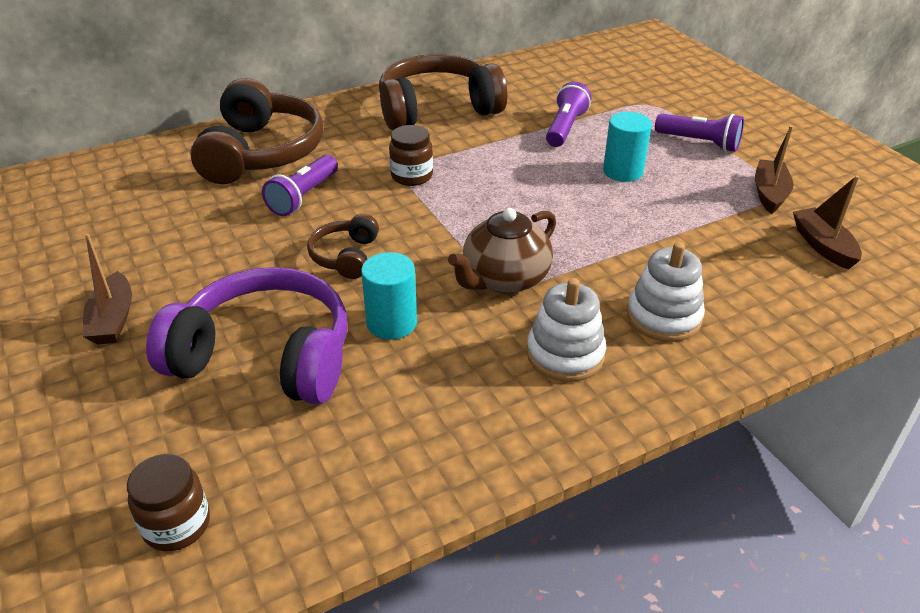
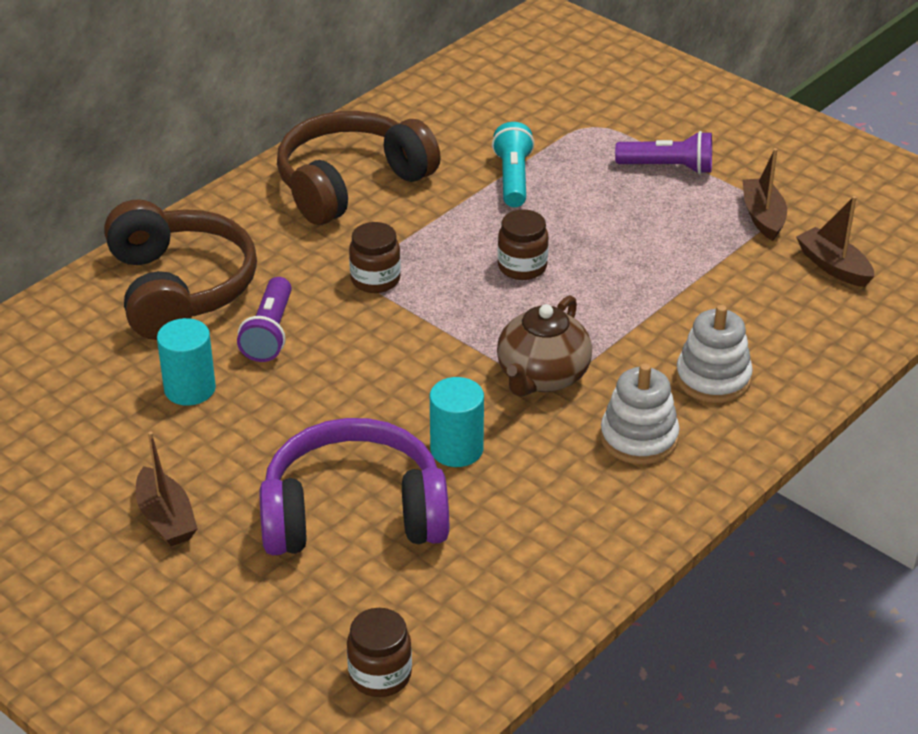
camera: 20 degrees left, 0 degrees up
brown headphones [307,214,379,279] -> none
purple flashlight [546,82,591,147] -> turquoise flashlight [492,122,534,207]
turquoise cylinder [603,112,652,182] -> turquoise cylinder moved to [157,318,216,406]
none -> brown jar [498,210,549,280]

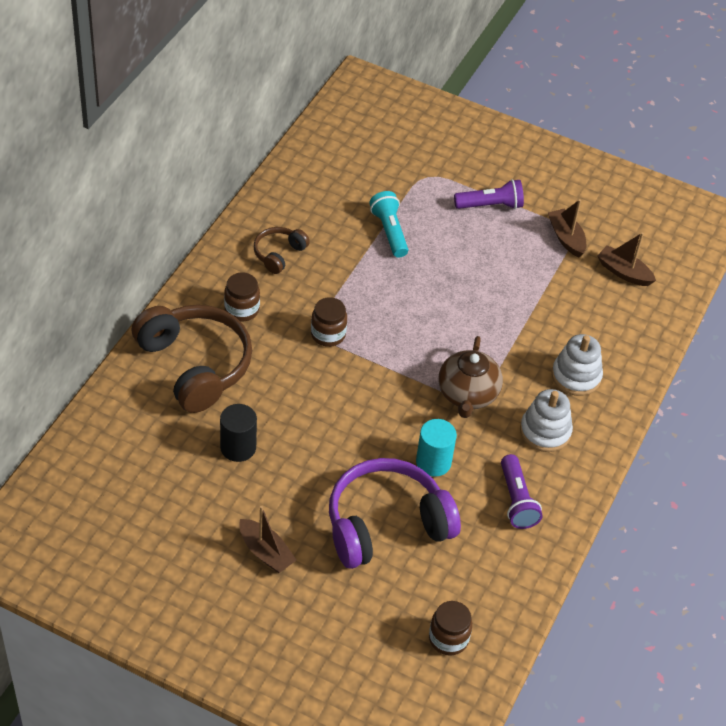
camera: 20 degrees left, 10 degrees up
turquoise cylinder [157,318,216,406] -> black cylinder [220,404,257,462]
purple flashlight [237,277,292,362] -> purple flashlight moved to [501,454,542,529]
brown headphones [277,111,441,225] -> brown headphones [254,227,310,274], size x0.48
brown jar [498,210,549,280] -> brown jar moved to [224,273,260,321]

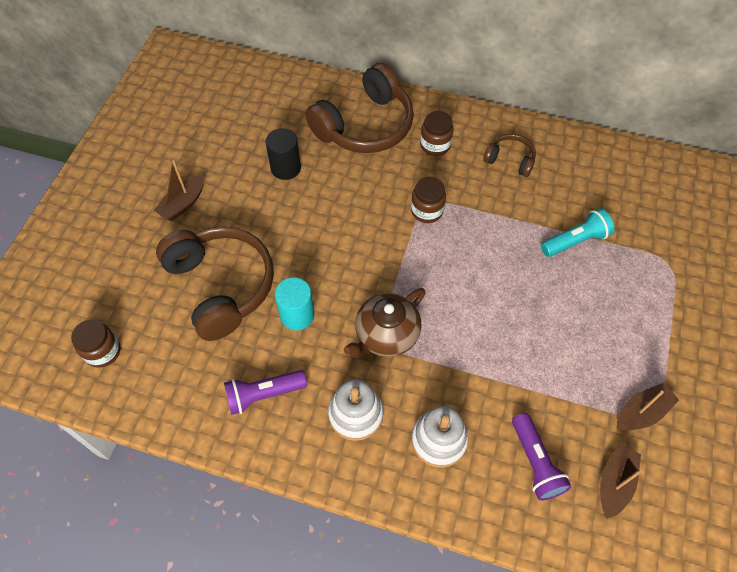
camera: 85 degrees right, 10 degrees up
purple headphones [329,458,461,569] -> brown headphones [156,226,274,341]
brown teapot [438,336,503,418] -> brown teapot turned 45 degrees counterclockwise [344,288,426,359]
purple flashlight [454,179,524,209] -> purple flashlight moved to [512,413,571,501]

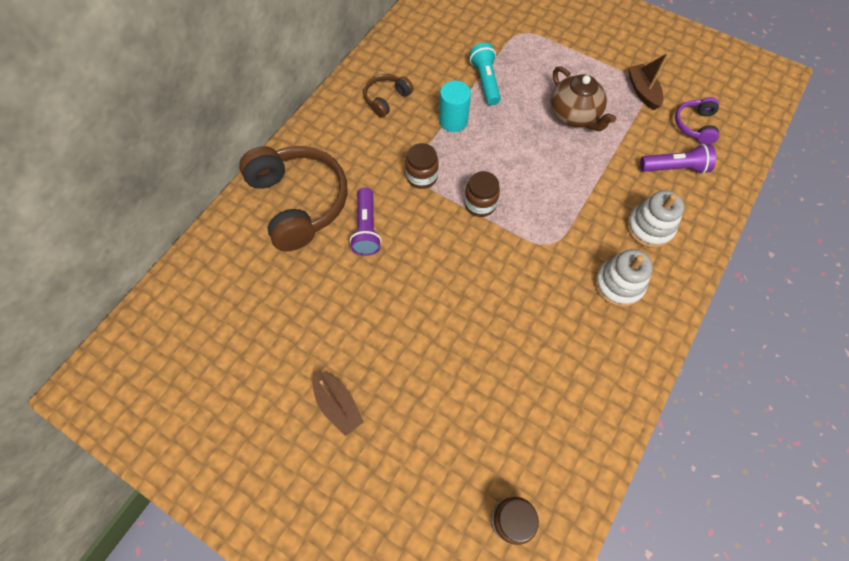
camera: 75 degrees left, 5 degrees up
brown headphones [156,226,274,341] -> none
purple flashlight [224,370,307,415] -> purple flashlight moved to [350,187,381,256]
black cylinder [265,128,301,180] -> none
turquoise cylinder [275,278,314,330] -> turquoise cylinder moved to [439,81,471,132]
brown teapot [344,288,426,359] -> brown teapot moved to [550,66,616,131]
brown jar [420,111,454,156] -> brown jar moved to [464,171,500,217]
brown boat [600,444,641,519] -> purple headphones [675,97,719,145]

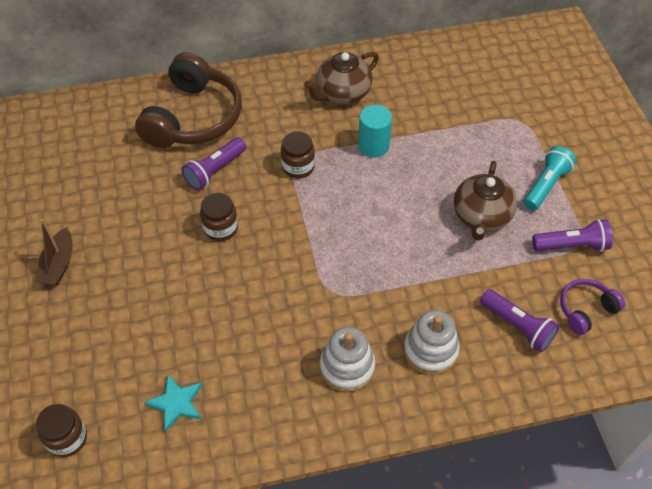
camera: 45 degrees right, 10 degrees down
brown headphones [364,74,414,118] -> brown teapot [304,52,379,104]
brown jar [464,171,500,217] -> brown jar moved to [200,193,238,241]
turquoise flashlight [469,43,501,105] -> turquoise flashlight moved to [524,146,576,211]
brown boat [628,53,669,110] -> purple flashlight [532,219,613,252]
none -> turquoise star [144,375,202,432]

